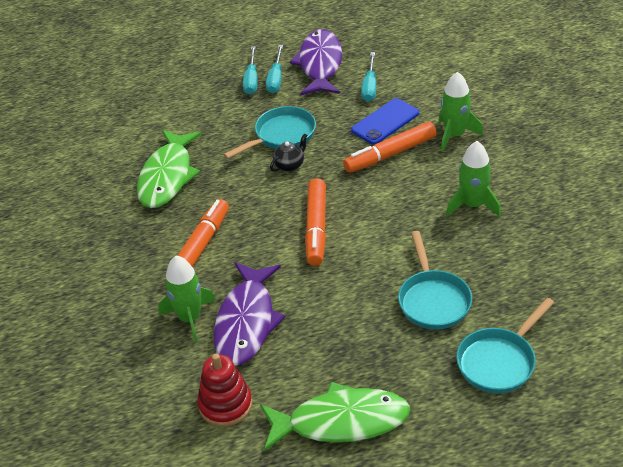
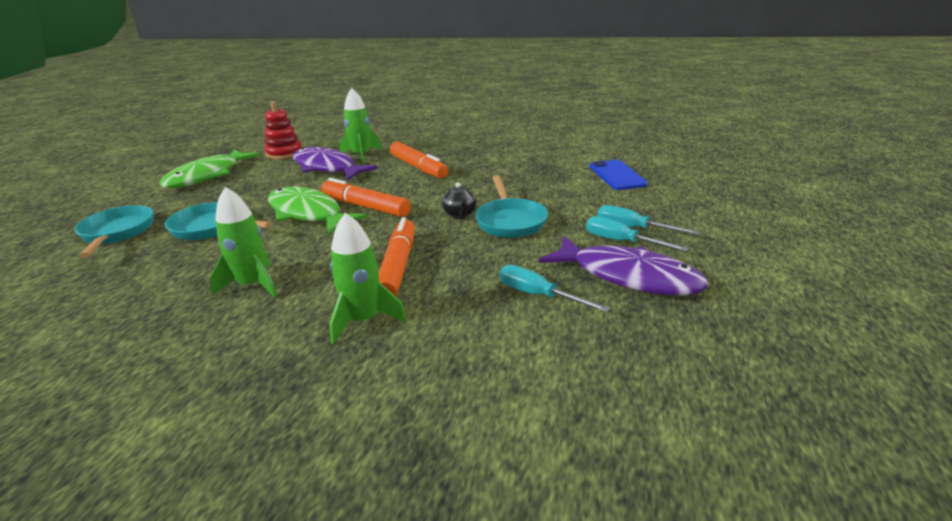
camera: 120 degrees right, 15 degrees down
green fish [137,130,201,208] -> green fish moved to [268,187,367,235]
blue phone [351,98,419,145] -> blue phone moved to [590,160,648,190]

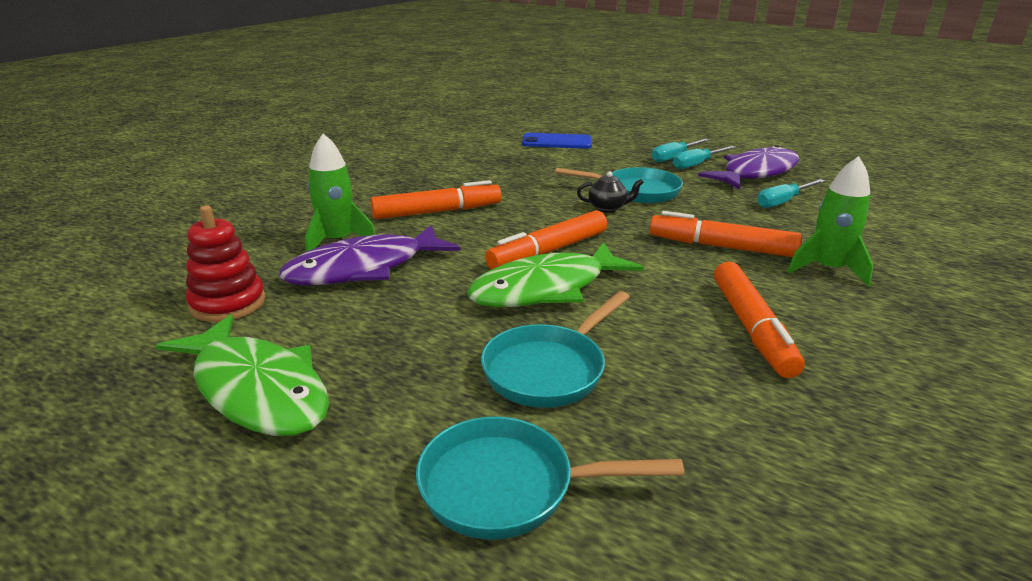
camera: 75 degrees left, 0 degrees up
green rocket [210,187,278,298] -> orange marker [714,262,805,378]

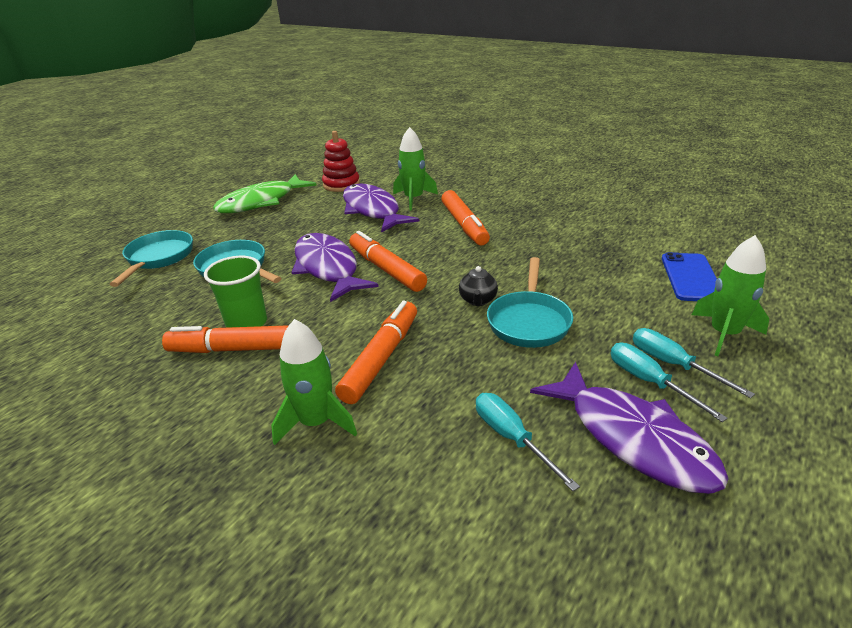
camera: 95 degrees right, 5 degrees up
green fish [467,242,644,307] -> purple fish [291,233,379,302]
none -> green cup [204,256,267,328]
none -> green rocket [692,235,769,356]

